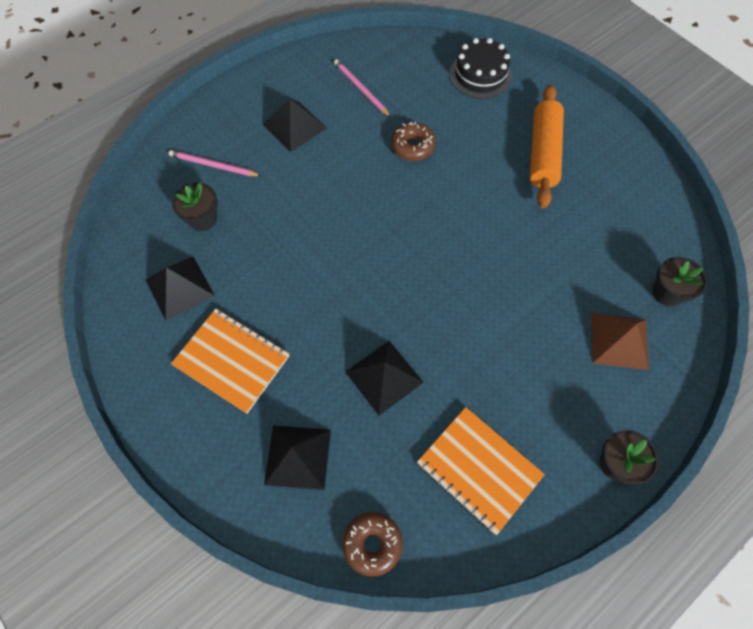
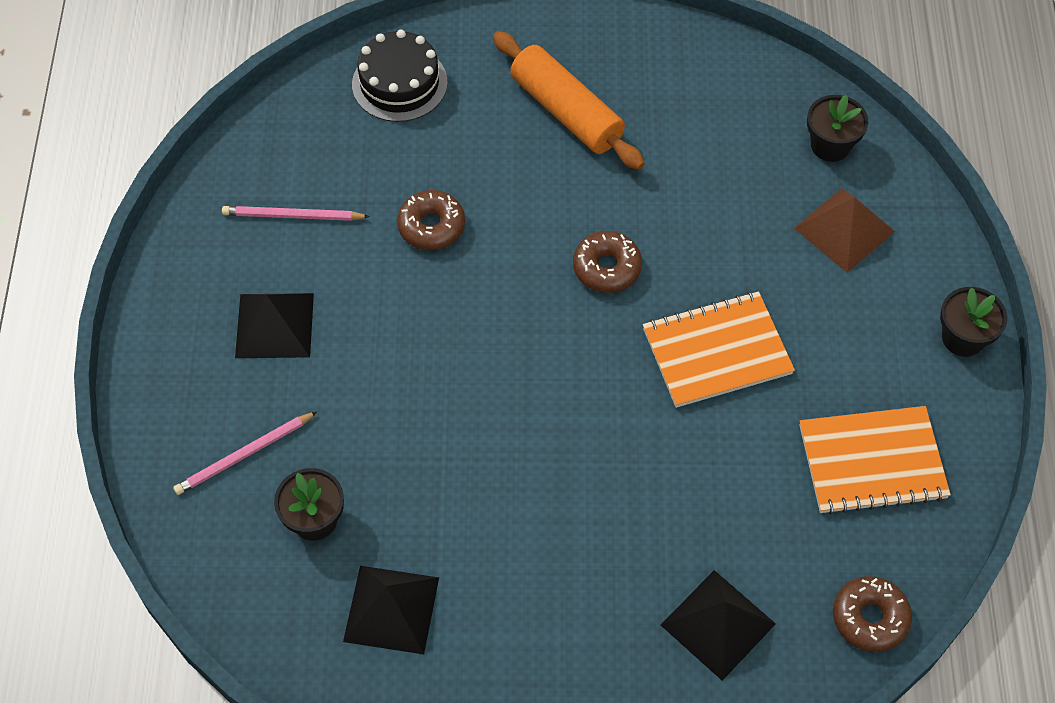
camera: 50 degrees left, 5 degrees down
orange notebook [171,309,289,414] -> orange notebook moved to [643,291,795,408]
black pyramid [345,341,424,415] -> none
none -> brown donut [573,231,642,293]

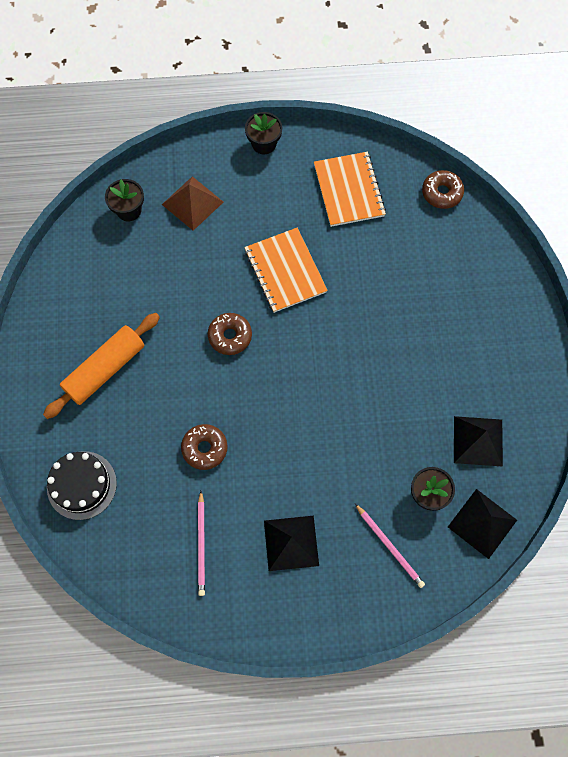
camera: 95 degrees left, 10 degrees up
black pyramid [661,570,776,681] -> black pyramid moved to [448,489,517,559]

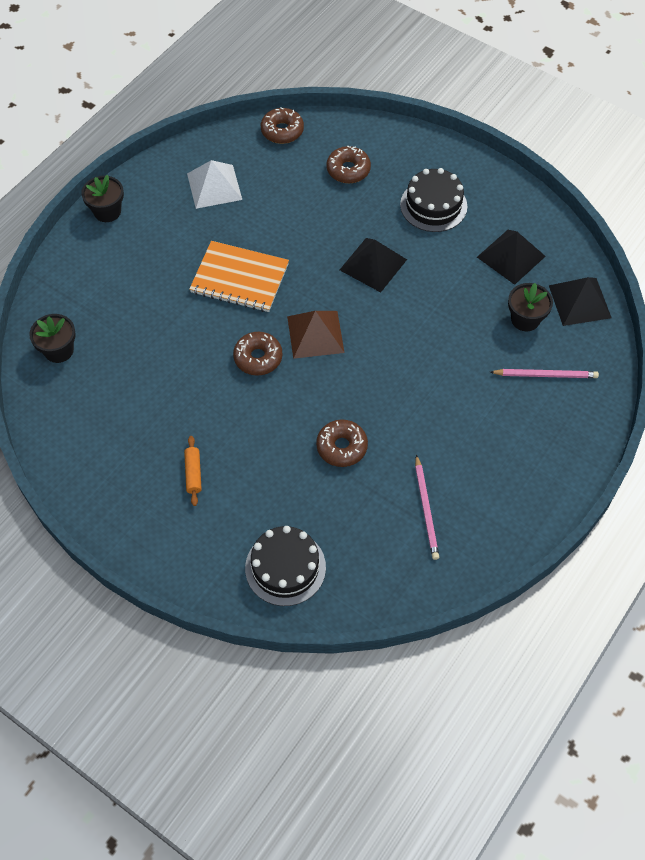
camera: 50 degrees left, 10 degrees down
orange rolling pin [43,313,160,419] -> orange rolling pin [184,436,202,506], size x0.45
brown pyramid [162,176,223,231] -> brown pyramid moved to [287,311,345,359]
pink pencil [198,491,205,596] -> pink pencil turned 45 degrees clockwise [415,454,439,560]
black pyramid [264,516,319,571] -> black pyramid moved to [340,238,407,292]
orange notebook [314,152,386,227] -> white pyramid [187,160,242,209]
none -> brown donut [326,146,371,183]
none -> black cake [400,168,467,232]

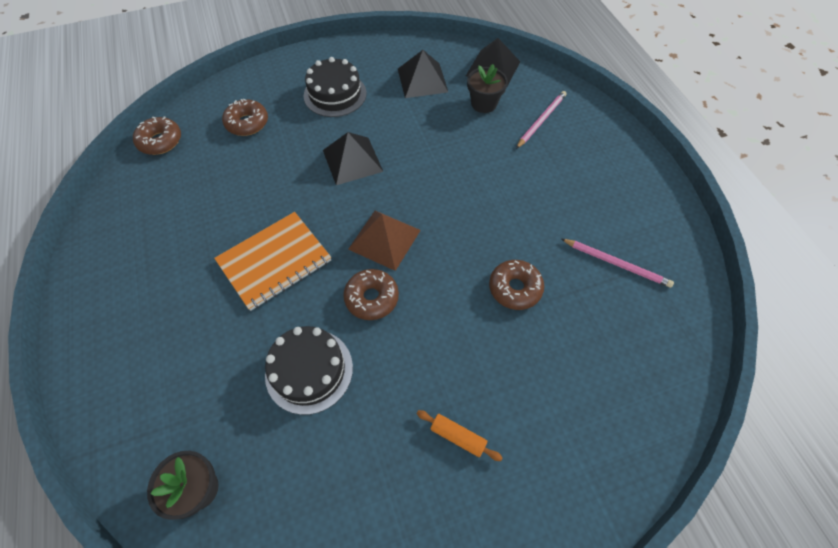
camera: 55 degrees left, 0 degrees up
black flower pot [81,175,124,222] -> none
white pyramid [187,160,242,209] -> none
black cake [245,526,326,606] -> black cake moved to [265,326,353,415]

